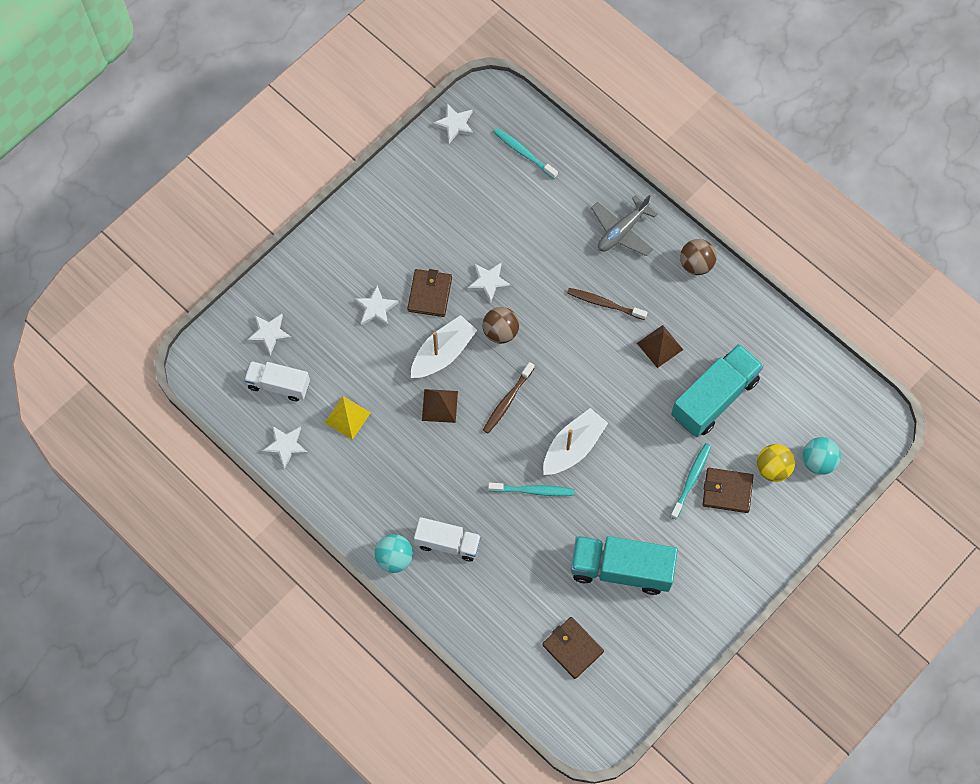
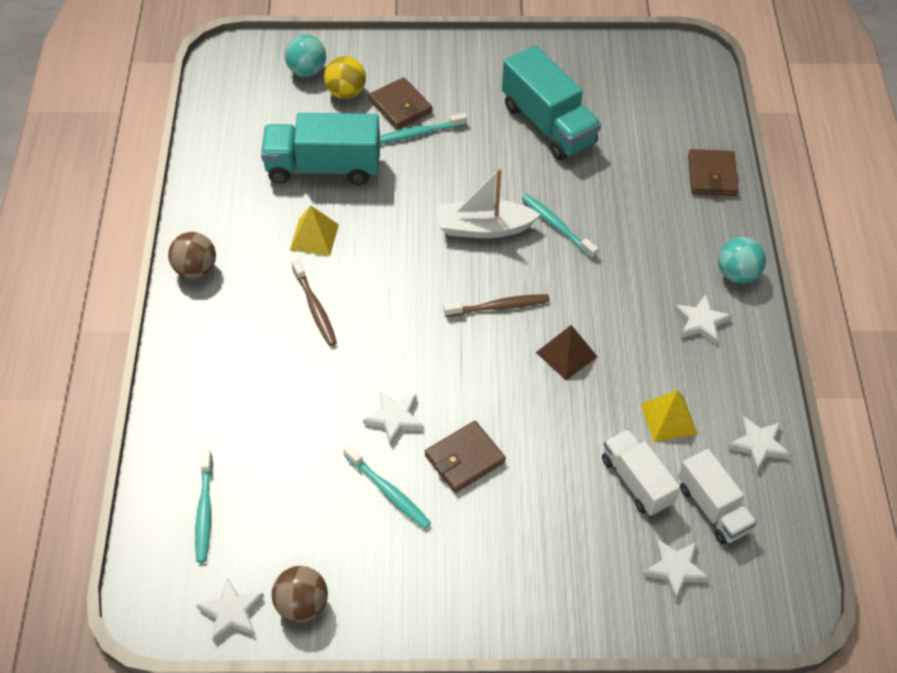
camera: 135 degrees left, 15 degrees down
white star [354,285,399,326] -> white star moved to [674,294,732,345]
white boat [411,315,477,378] -> none
white truck [414,517,481,561] -> white truck moved to [602,429,680,516]
brown ball [483,307,519,344] -> brown ball moved to [272,566,328,623]
brown wallet [542,617,604,679] -> brown wallet moved to [688,149,739,196]
grey plane [591,195,657,256] -> none
brown pyramid [637,325,683,368] -> yellow pyramid [290,206,339,256]
none -> turquoise toothbrush [343,445,431,529]

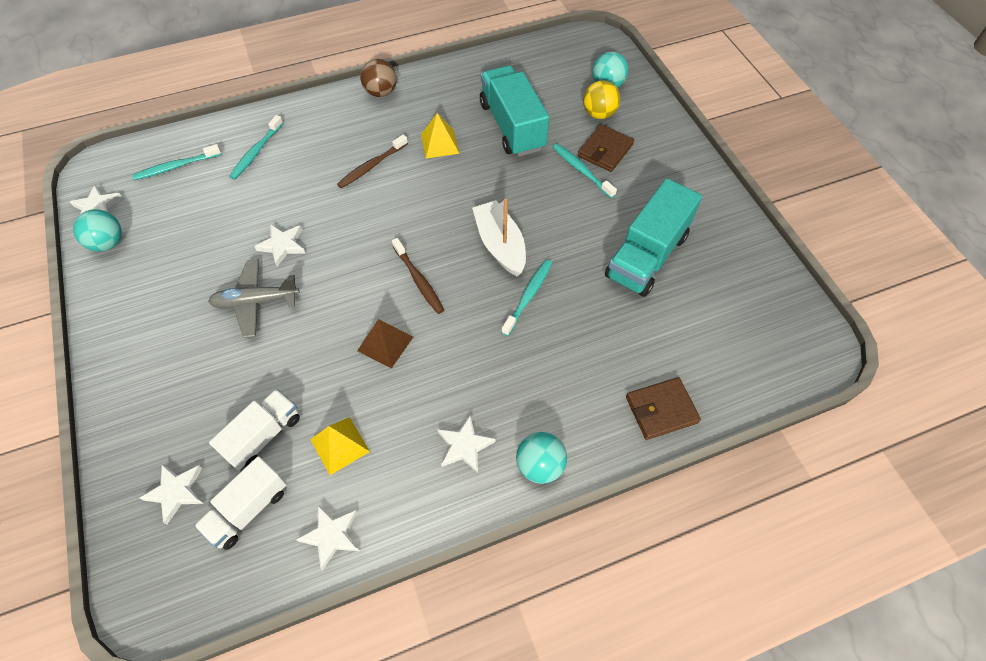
camera: 70 degrees right, 5 degrees up
brown ball [272,566,328,623] -> turquoise ball [73,209,122,252]
turquoise toothbrush [343,445,431,529] -> turquoise toothbrush moved to [229,115,283,180]
brown wallet [425,421,506,493] -> grey plane [208,259,299,338]

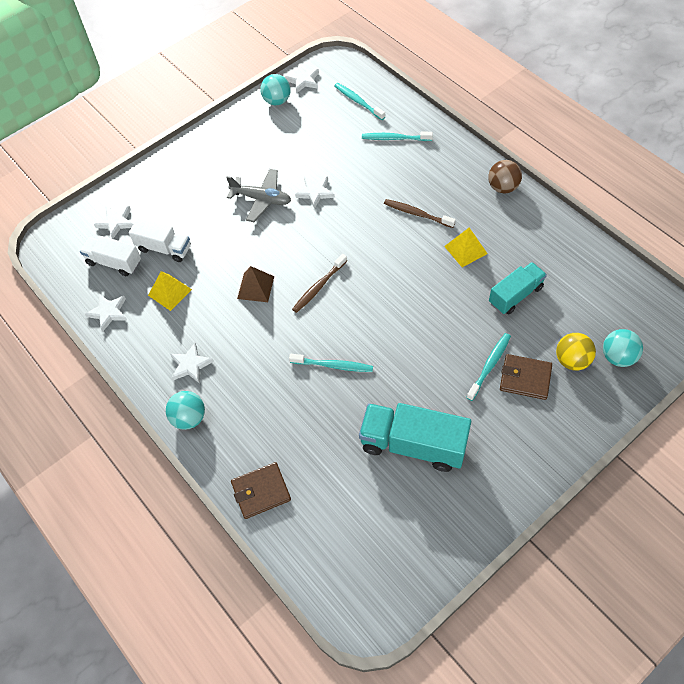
camera: 75 degrees right, 0 degrees up
grey plane [208,259,299,338] -> grey plane turned 135 degrees clockwise [226,169,291,222]
white boat [472,199,526,276] -> none
turquoise truck [480,65,549,157] -> turquoise truck [489,262,547,314], size x0.63
brown wallet [626,377,701,440] -> brown wallet turned 75 degrees counterclockwise [231,462,291,519]

